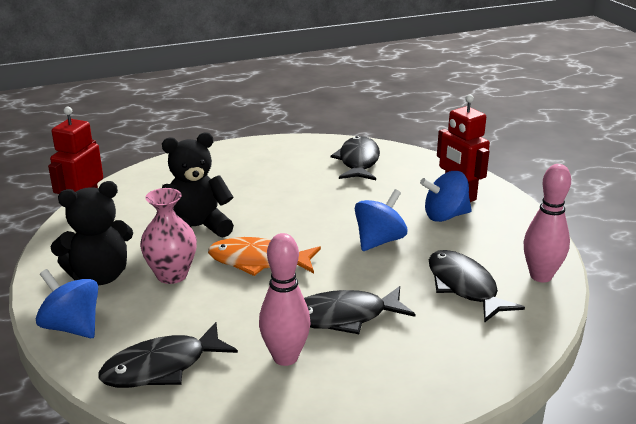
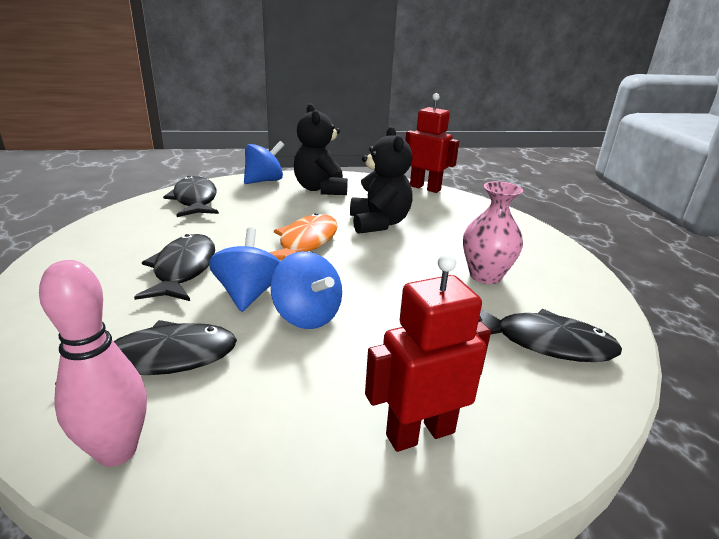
camera: 100 degrees right, 0 degrees up
pink vase [140,188,197,284] -> pink vase moved to [463,181,523,284]
pink bowling pin [259,233,311,366] -> none
blue spinning top [420,171,472,222] -> blue spinning top moved to [209,227,281,312]

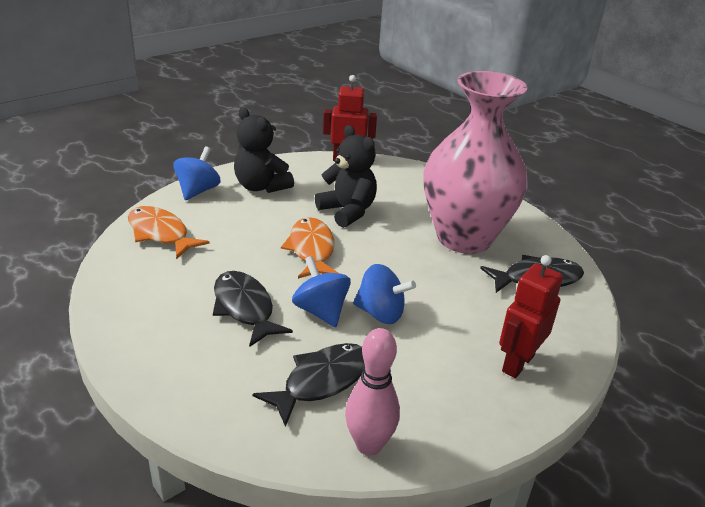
camera: 30 degrees left, 5 degrees up
black fish [163,176,219,217] -> orange fish [128,206,210,259]
pink vase [463,181,523,284] -> pink vase [424,71,528,254], size x2.17

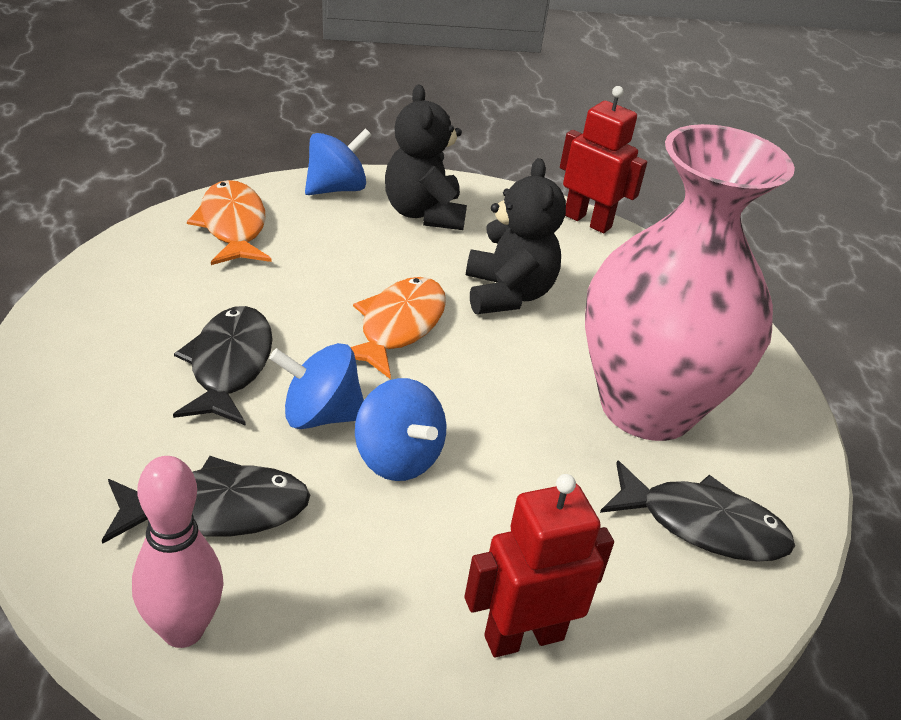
camera: 30 degrees right, 5 degrees up
blue spinning top [292,256,351,327] -> blue spinning top turned 90 degrees counterclockwise [269,343,364,429]

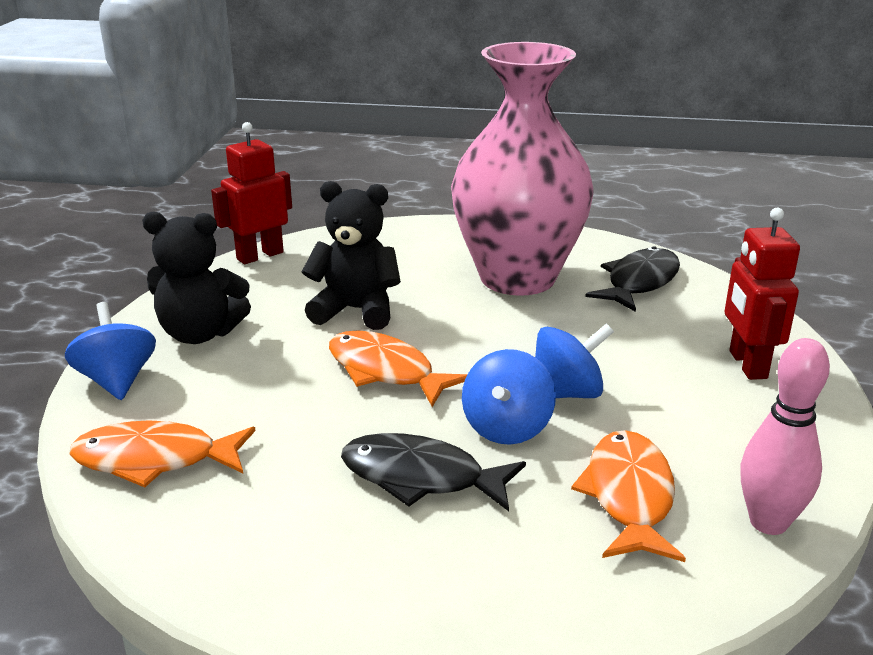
camera: 70 degrees left, 10 degrees down
black fish [102,456,310,544] -> orange fish [571,430,686,562]

